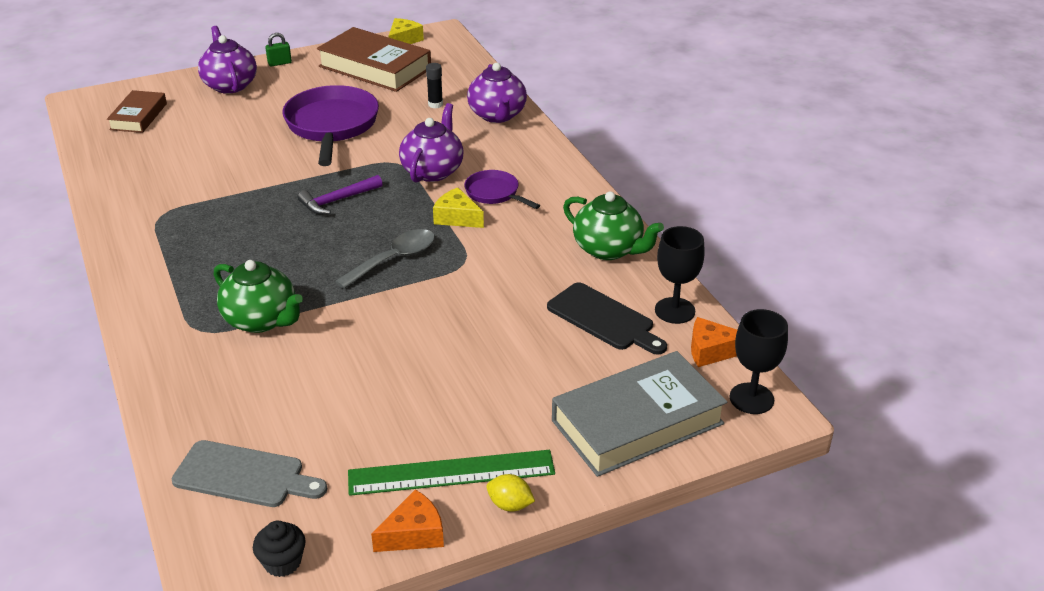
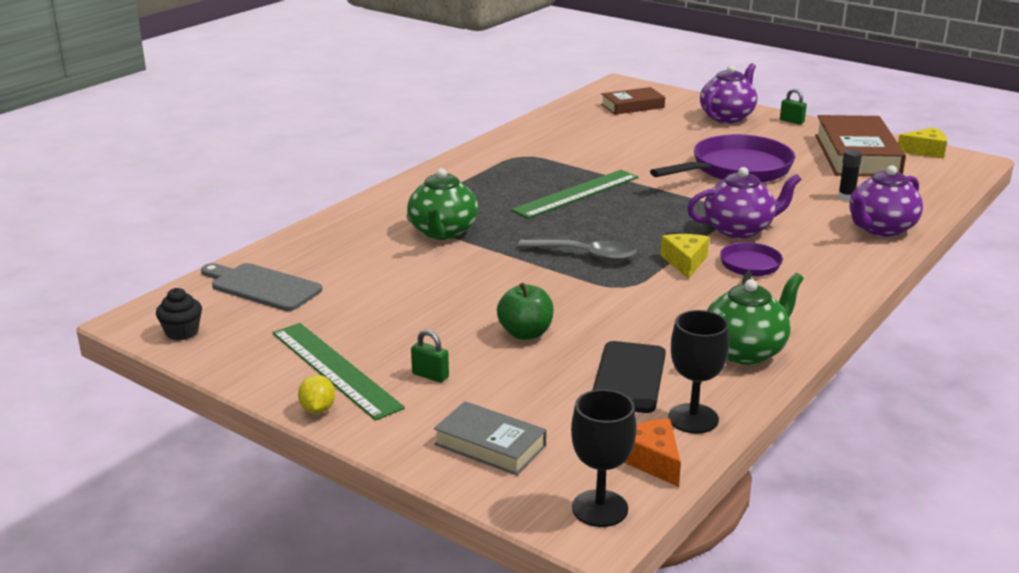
camera: 60 degrees right, 10 degrees down
grey cutting board [172,440,327,507] -> grey cutting board turned 135 degrees clockwise [201,263,322,311]
purple hammer [298,175,383,214] -> none
orange cheese [371,489,444,552] -> none
grey book [552,351,727,477] -> grey book [434,401,547,475], size x0.57
green teapot [563,192,664,260] -> green teapot turned 135 degrees counterclockwise [707,273,804,365]
none -> green padlock [411,330,449,383]
none -> green apple [497,283,554,340]
none -> green ruler [511,170,638,219]

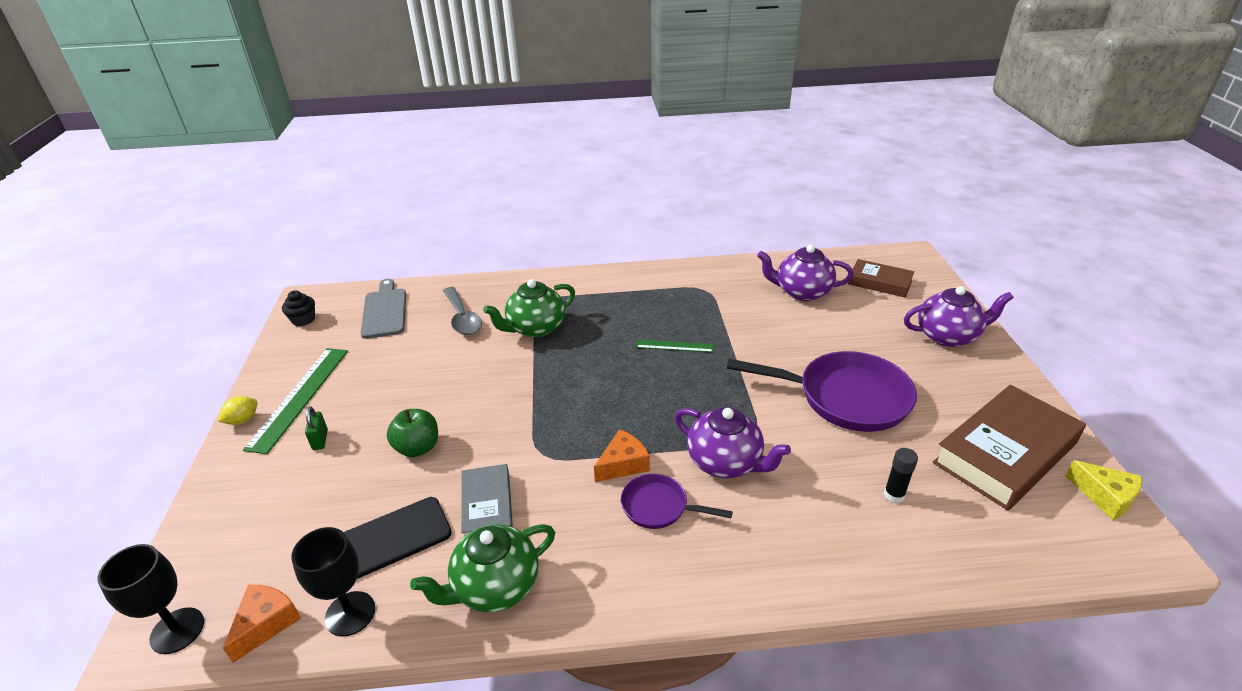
camera: 50 degrees right, 10 degrees up
grey book [434,401,547,475] -> grey book moved to [461,464,513,537]
green ruler [511,170,638,219] -> green ruler [636,340,714,352], size x0.54
grey spoon [517,239,637,262] -> grey spoon moved to [443,287,482,335]
yellow cheese [661,234,709,279] -> orange cheese [594,429,650,482]
green teapot [707,273,804,365] -> green teapot turned 135 degrees clockwise [410,524,555,612]
purple pan [720,242,783,284] -> purple pan turned 135 degrees counterclockwise [621,474,733,529]
green padlock [780,89,807,125] -> none
purple teapot [849,165,923,237] -> purple teapot moved to [757,245,853,301]

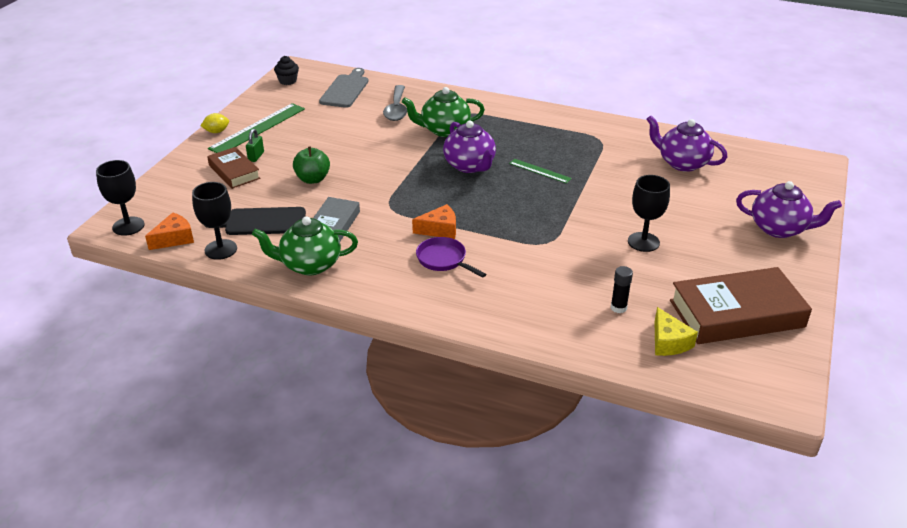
camera: 25 degrees right, 0 degrees up
purple teapot [675,407,791,478] -> purple teapot moved to [443,121,496,173]
purple pan [727,351,917,432] -> black goblet [628,175,670,252]
brown book [848,259,914,298] -> brown book moved to [207,147,260,189]
yellow cheese [1065,460,1142,520] -> yellow cheese moved to [655,307,698,356]

